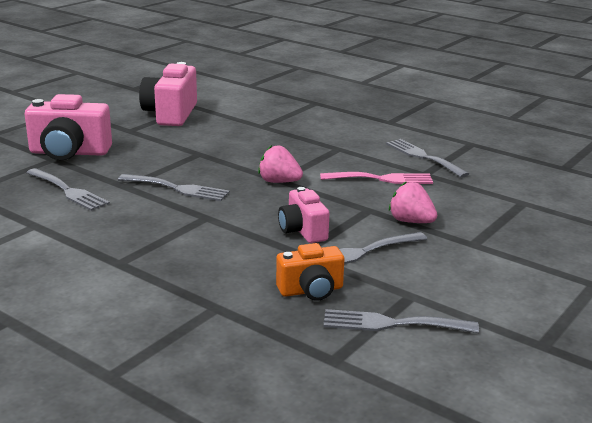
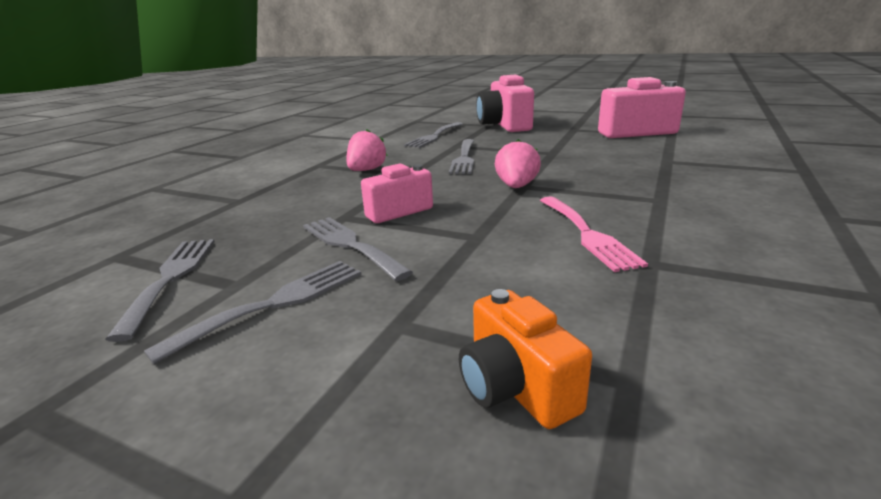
camera: 80 degrees right, 0 degrees up
orange camera [276,243,344,301] -> orange camera moved to [459,289,592,429]
grey fork [386,139,469,178] -> grey fork moved to [144,261,361,365]
pink strawberry [389,181,437,223] -> pink strawberry moved to [346,129,388,171]

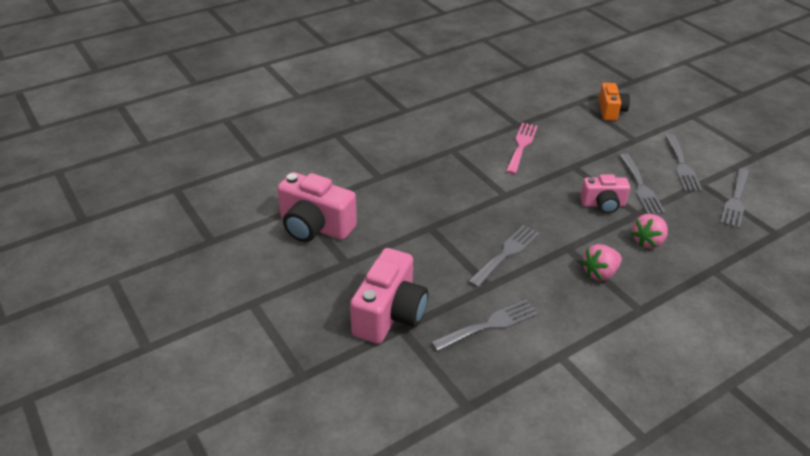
camera: 150 degrees left, 15 degrees up
grey fork [144,261,361,365] -> grey fork turned 75 degrees counterclockwise [665,134,702,191]
pink strawberry [495,139,541,188] -> pink strawberry moved to [631,214,668,248]

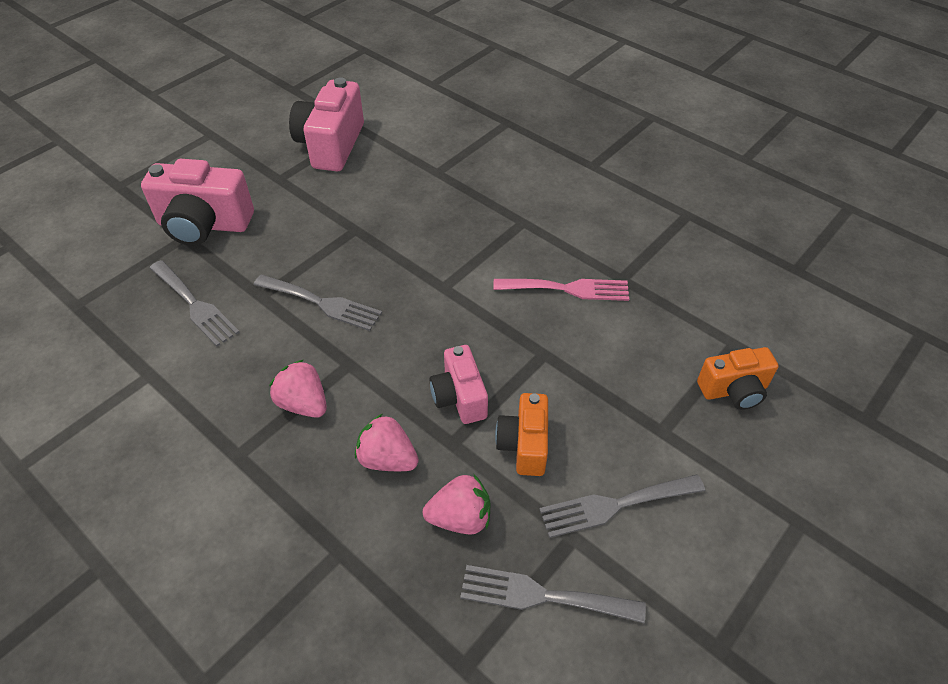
camera: 75 degrees right, 10 degrees up
grey fork [619,154,666,215] -> orange camera [495,393,548,476]
none -> pink strawberry [423,475,490,535]

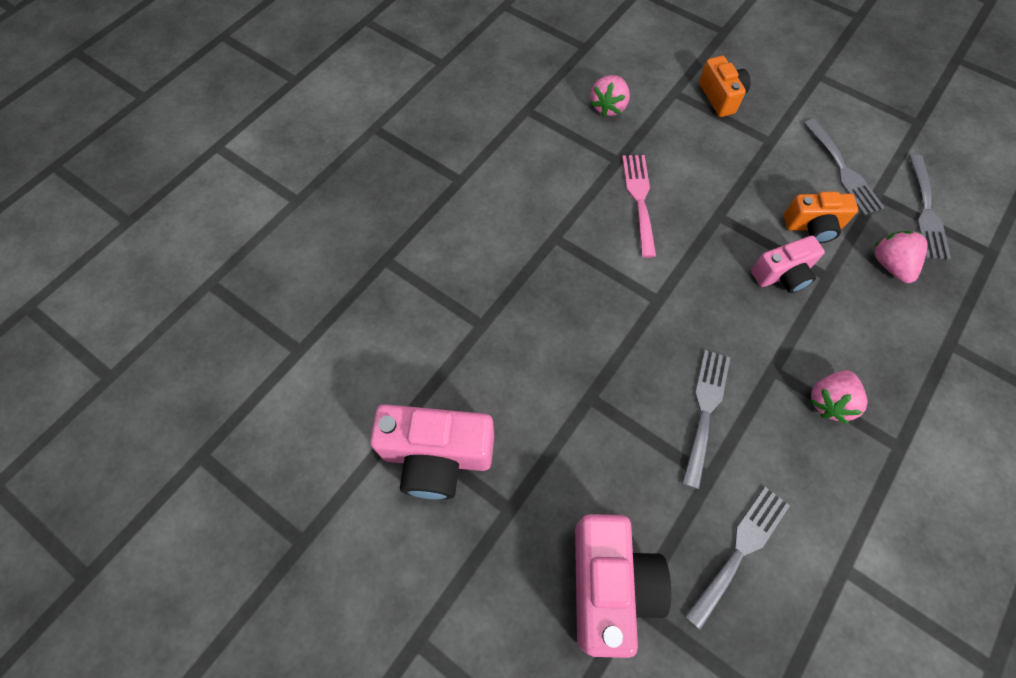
camera: 95 degrees left, 15 degrees up
pink strawberry [355,414,419,471] -> pink strawberry moved to [591,75,630,117]

